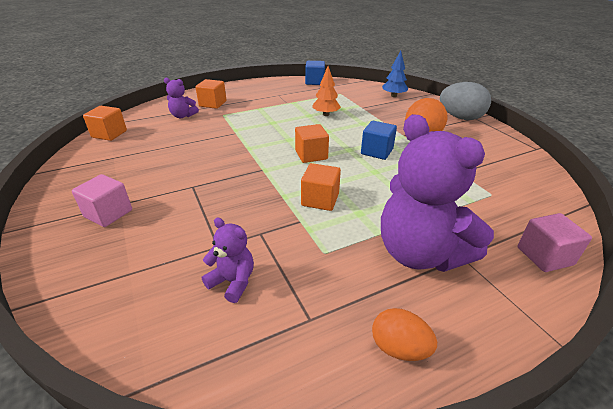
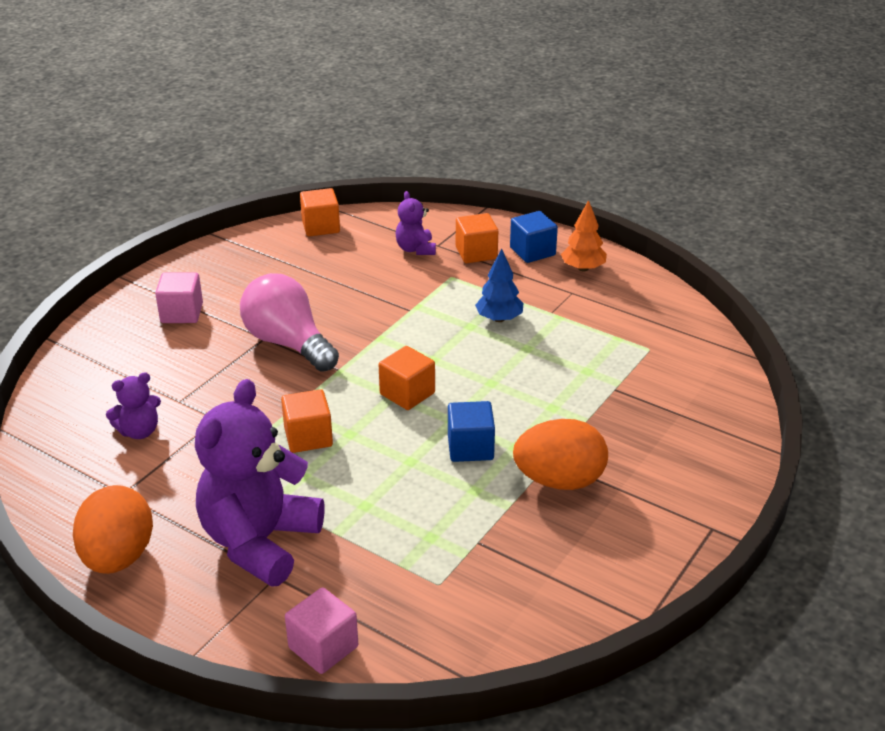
camera: 60 degrees right, 0 degrees up
purple teddy bear [202,217,254,303] -> purple teddy bear turned 60 degrees clockwise [106,372,161,439]
blue cube [305,61,325,85] -> blue cube moved to [510,211,558,263]
orange tree [312,66,341,116] -> orange tree moved to [561,200,607,271]
orange egg [372,308,437,361] -> orange egg [73,485,153,574], size x1.67
blue tree [382,51,408,97] -> blue tree moved to [475,248,523,322]
grey egg [440,82,491,120] -> none
none -> pink light bulb [240,273,339,372]

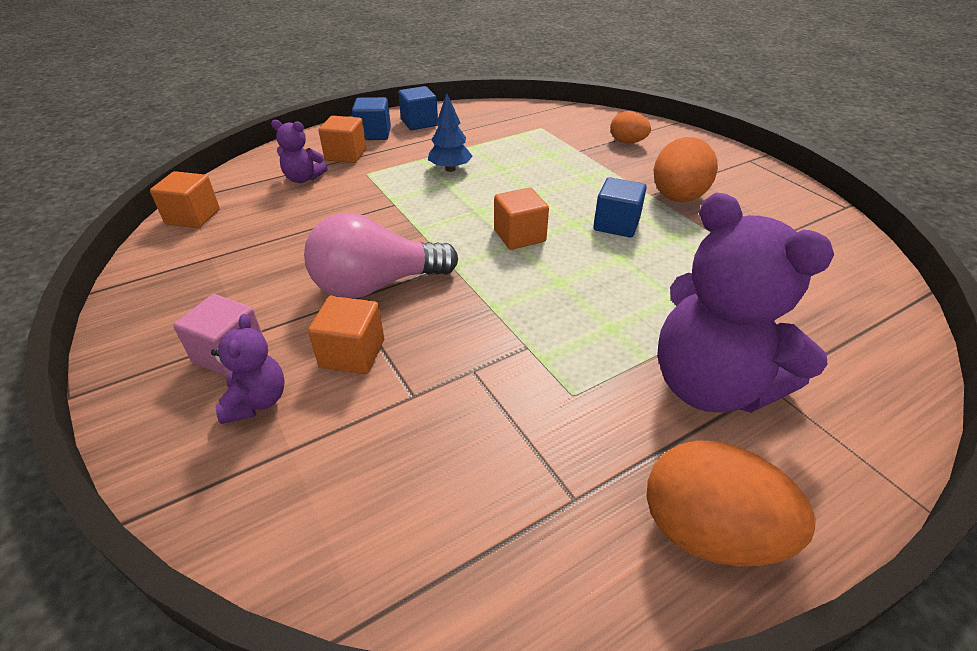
camera: 65 degrees left, 5 degrees up
purple teddy bear [106,372,161,439] -> purple teddy bear moved to [211,314,285,424]
orange cube [281,389,333,453] -> orange cube moved to [308,296,384,374]
pink cube [285,587,358,674] -> none
orange tree [561,200,607,271] -> blue cube [398,86,438,130]
none -> orange egg [610,111,651,143]

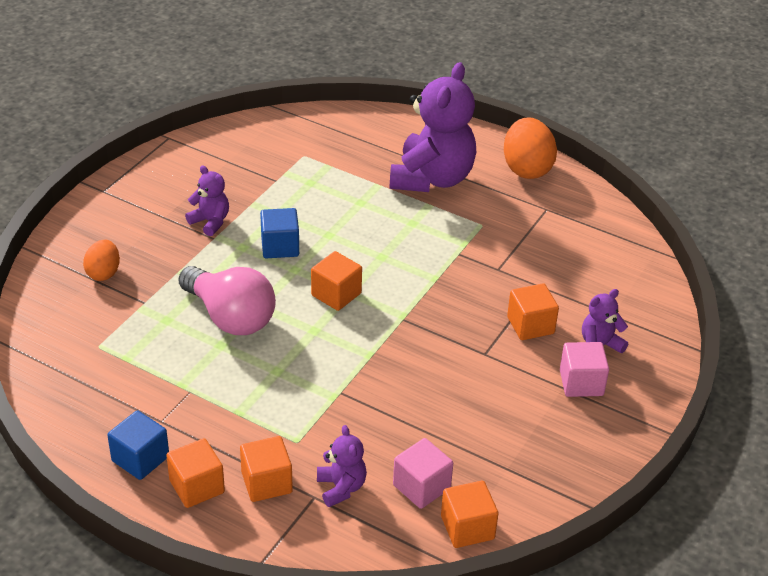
camera: 120 degrees left, 0 degrees up
pink light bulb [304,213,458,299] -> pink light bulb moved to [178,266,276,335]
blue cube [352,97,391,140] -> orange cube [166,438,225,508]
blue tree [428,93,473,172] -> none
orange egg [654,137,718,202] -> purple teddy bear [185,166,229,236]
none -> pink cube [393,438,453,509]

